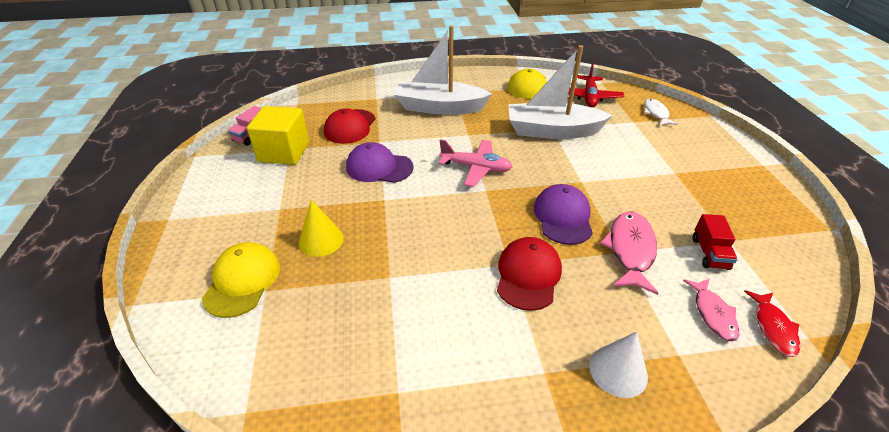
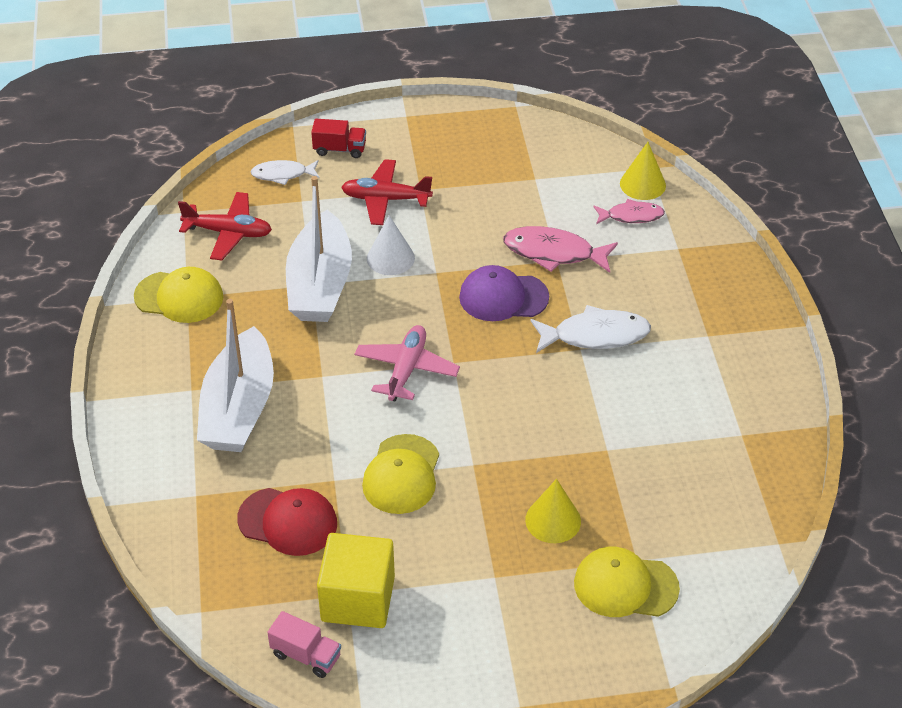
camera: 90 degrees left, 5 degrees up
purple cap [346,142,414,183] -> yellow cap [362,434,439,514]
red cap [497,237,562,311] -> white fish [530,305,651,353]
white cone [589,332,648,398] -> white cone moved to [367,215,415,275]
red truck [693,214,738,270] -> red truck moved to [311,119,366,158]
red fish [744,290,800,357] -> yellow cone [620,142,666,200]
none -> red plane [341,159,433,225]

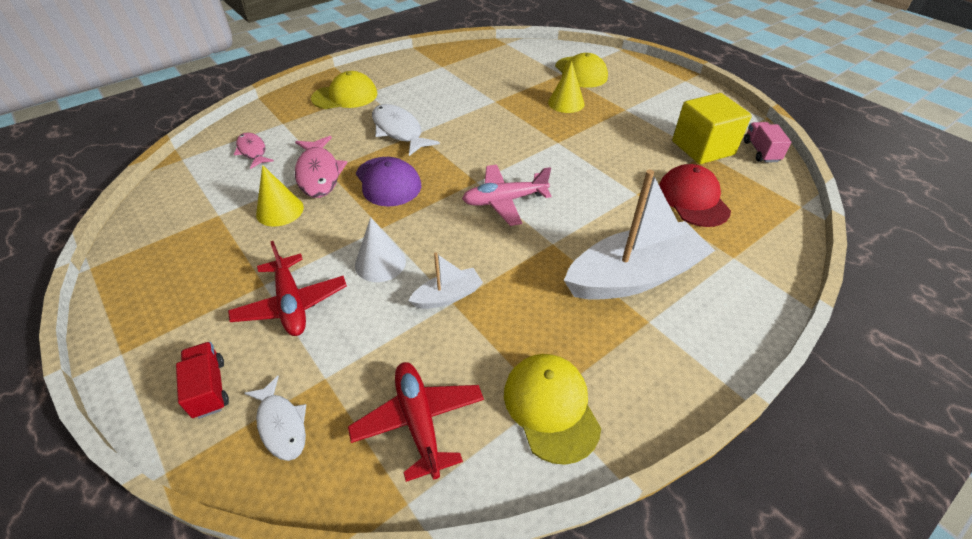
camera: 120 degrees left, 0 degrees up
white boat [286,176,352,322] -> white boat [409,252,483,309], size x0.47
yellow cap [362,434,439,514] -> yellow cap moved to [311,71,377,109]
yellow cone [620,142,666,200] -> yellow cone moved to [256,165,304,227]

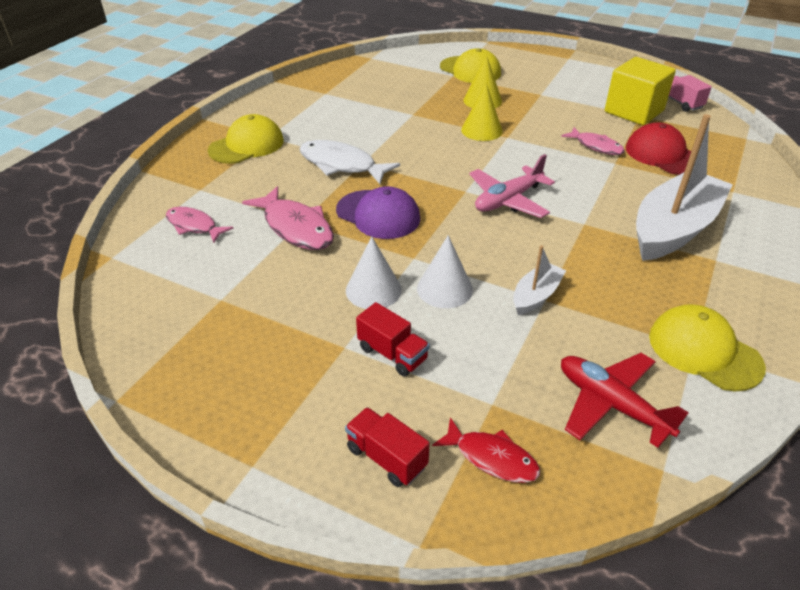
camera: 25 degrees left, 5 degrees down
red plane [228,241,347,336] -> red truck [356,302,430,377]
white fish [244,376,306,461] -> red fish [432,417,540,483]
yellow cone [256,165,304,227] -> yellow cone moved to [461,83,503,141]
none -> white cone [346,236,402,309]
none -> pink fish [561,127,625,155]

